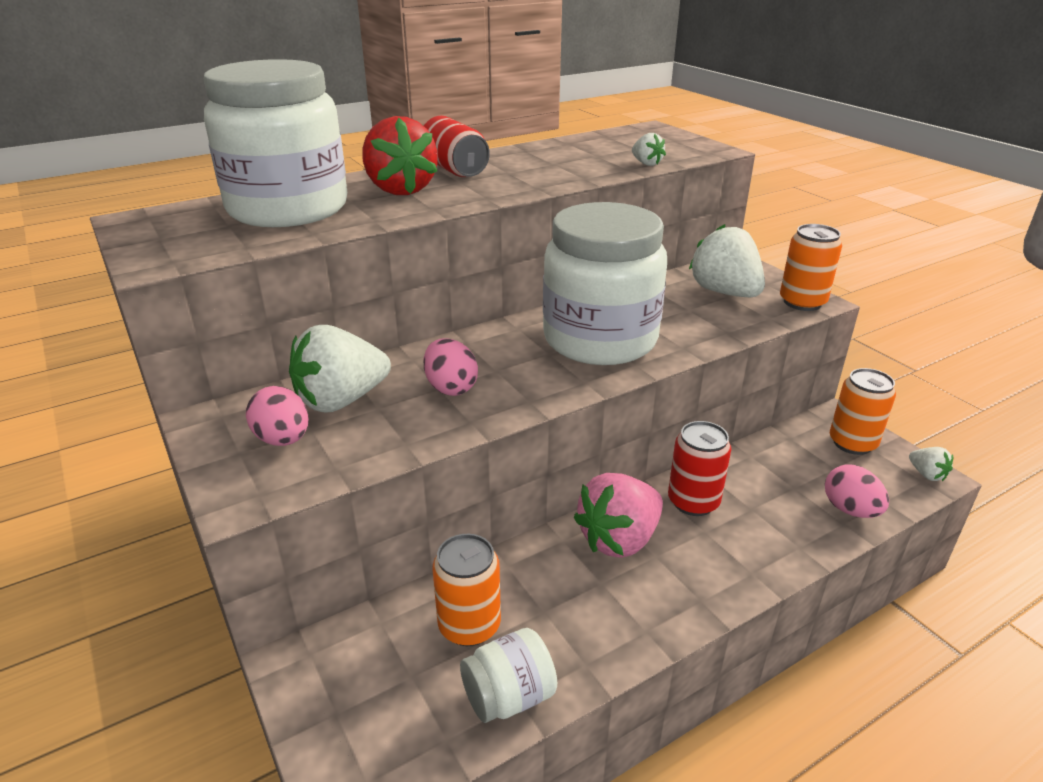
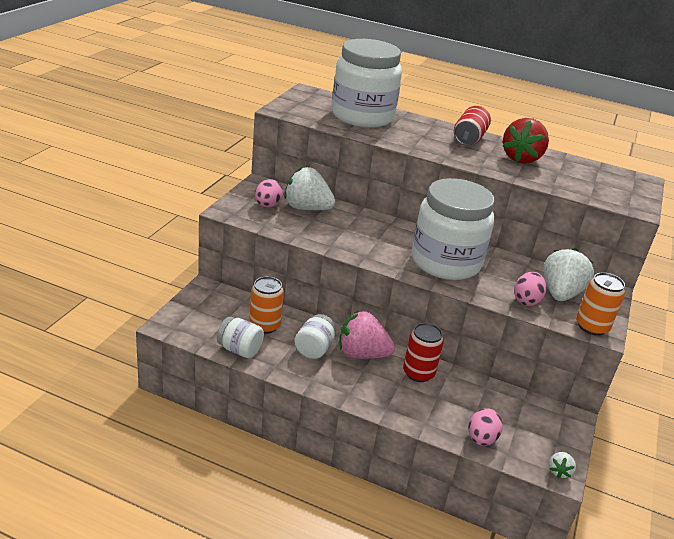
camera: 50 degrees right, 0 degrees up
red strawberry [362,116,437,195] -> red strawberry moved to [502,118,549,164]
pink egg [423,338,478,396] -> pink egg moved to [514,272,547,306]
white strawberry [632,133,666,166] -> none
orange can [830,368,896,455] -> none
none -> white jar [295,314,336,359]

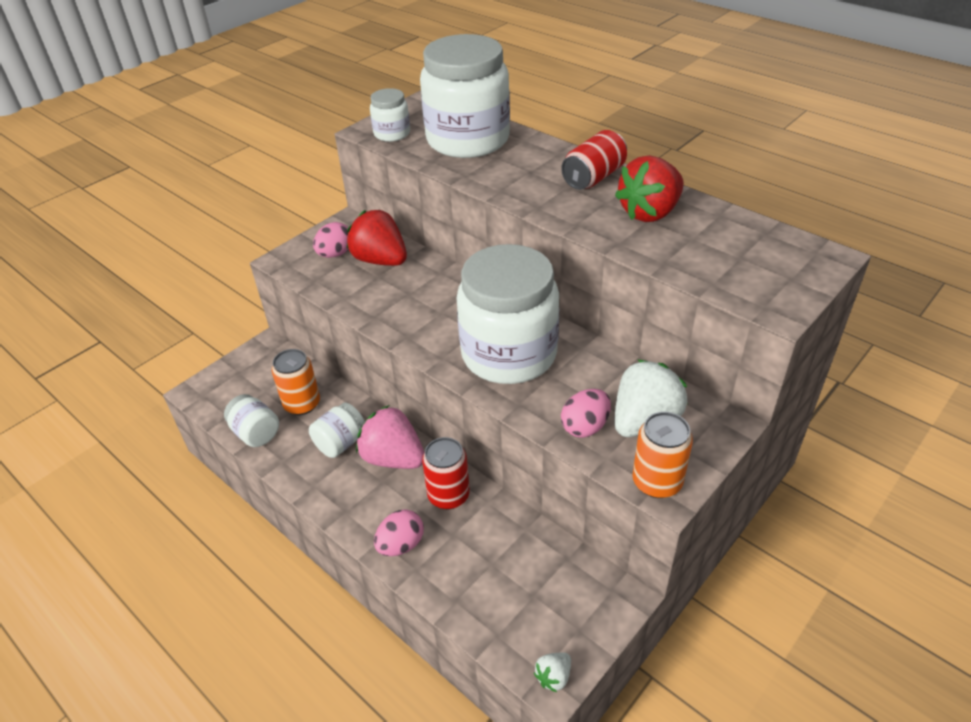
camera: 25 degrees right, 10 degrees up
white strawberry [284,167,335,210] -> red strawberry [347,210,407,266]
pink egg [468,408,503,446] -> pink egg moved to [374,509,424,556]
none -> white jar [370,88,410,142]

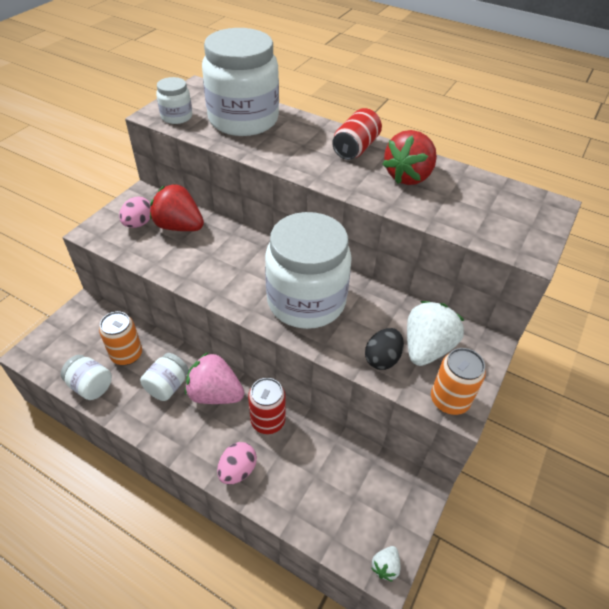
camera: 15 degrees left, 5 degrees up
pink egg [561,389,611,438] -> black egg [365,328,404,370]

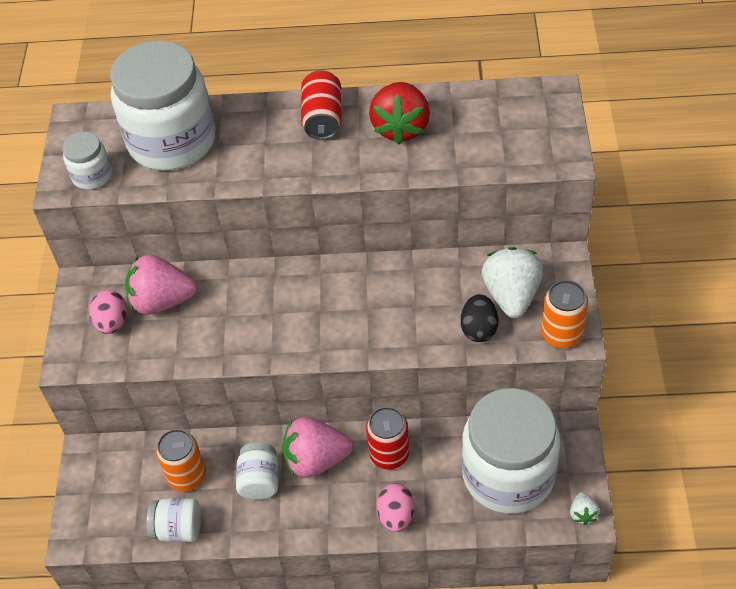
camera: 25 degrees left, 5 degrees up
red strawberry [150,184,204,231] -> pink strawberry [125,255,197,315]
white jar [265,212,352,329] -> white jar moved to [462,388,560,514]

